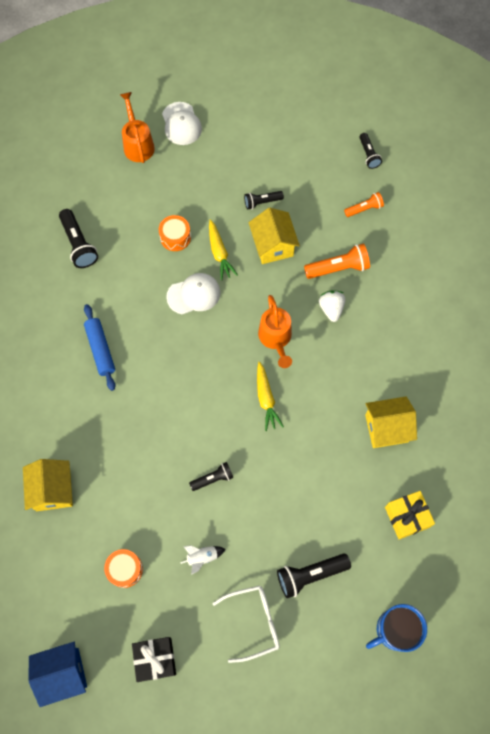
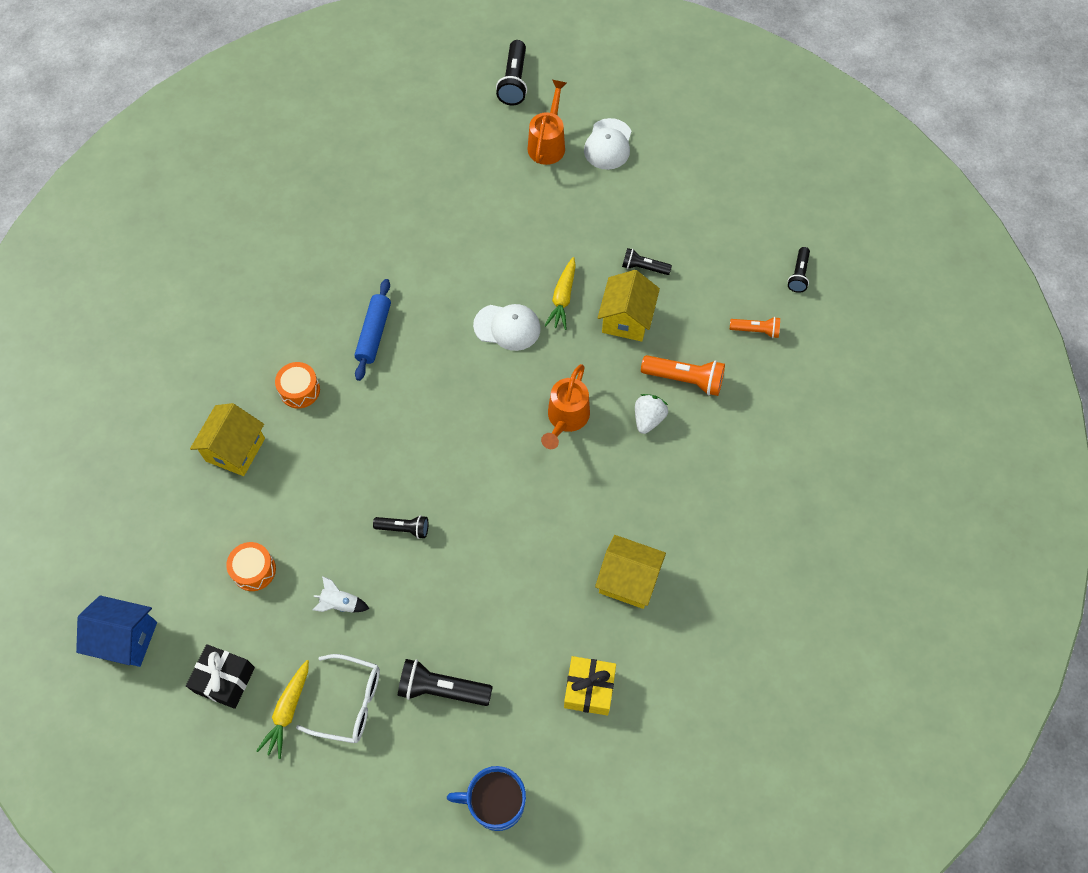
camera: 30 degrees right, 5 degrees down
black flashlight [59,209,98,268] -> black flashlight moved to [496,40,527,105]
orange drum [159,215,191,251] -> orange drum moved to [275,362,320,408]
yellow carrot [257,362,284,431] -> yellow carrot moved to [256,660,309,759]

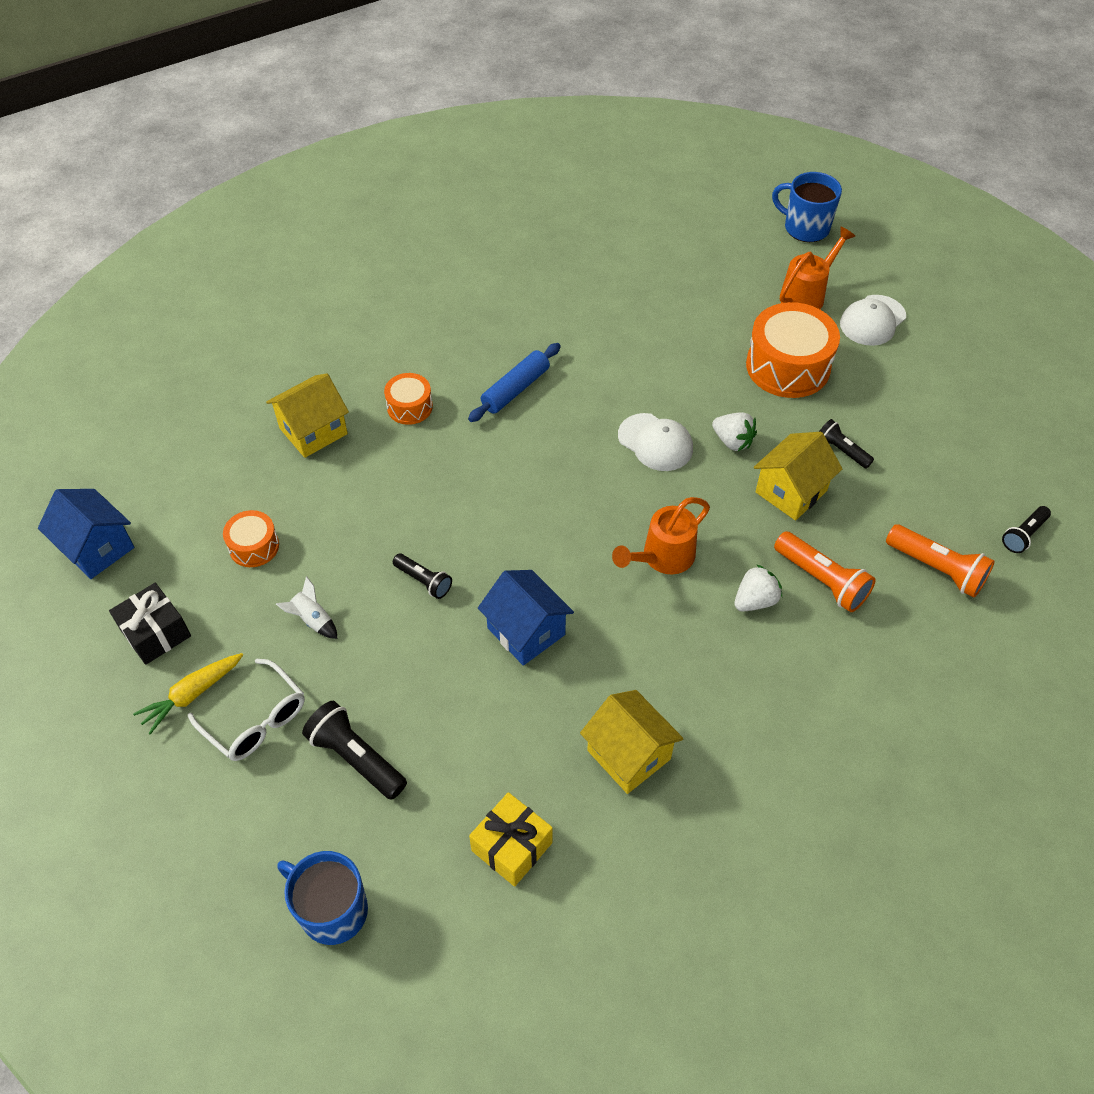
camera: 30 degrees right, 10 degrees down
black flashlight [496,40,527,105] -> blue mug [772,172,842,242]
yellow carrot [545,257,576,330] -> white strawberry [712,412,757,451]
orange flashlight [730,317,780,338] -> orange flashlight [886,524,995,597], size x1.61
none -> blue house [478,570,574,666]
none -> orange drum [746,302,840,398]

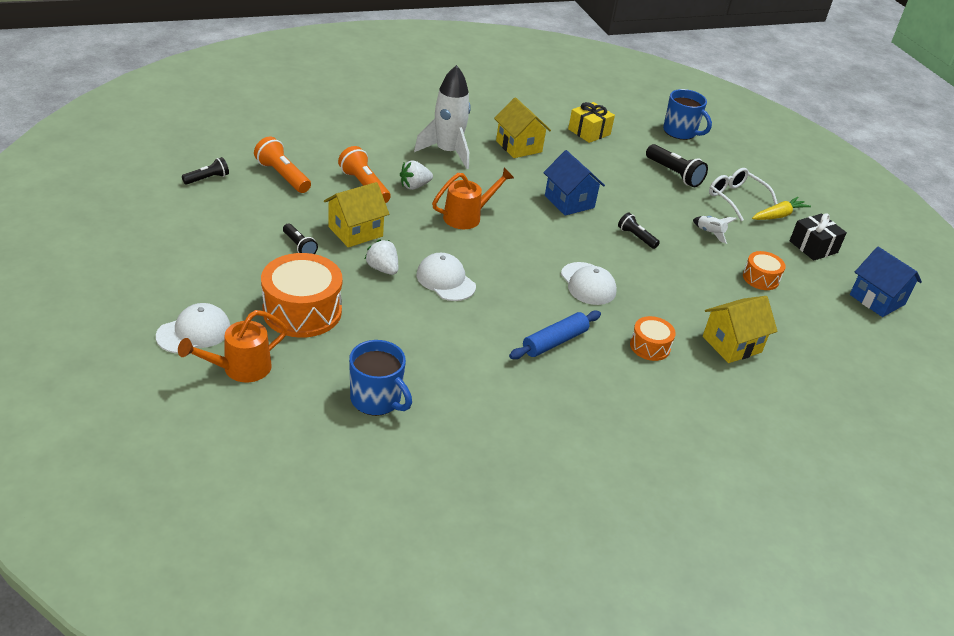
camera: 175 degrees left, 15 degrees down
blue mug [772,172,842,242] -> blue mug moved to [349,340,412,416]
none -> white rocket [414,65,471,169]
none -> white cap [561,262,617,305]

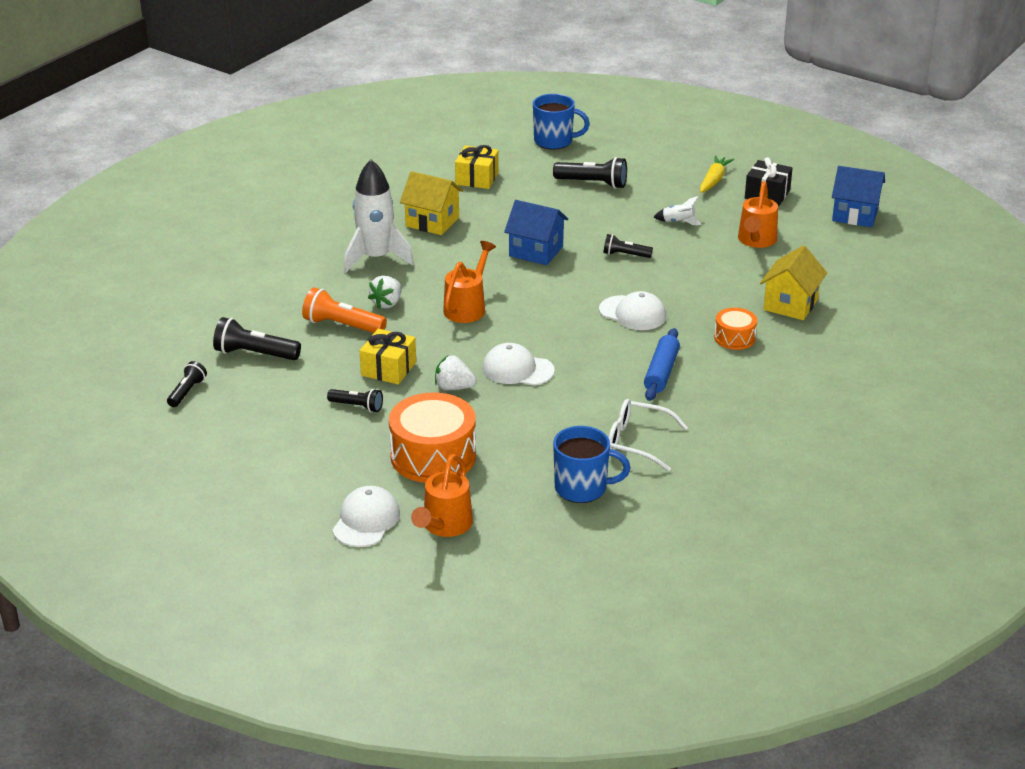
camera: 30 degrees left, 5 degrees down
orange flashlight [254,137,311,193] -> black flashlight [213,317,301,360]
yellow house [324,182,389,247] -> yellow gift [360,329,416,385]
white glasses [709,168,778,221] -> white glasses moved to [608,399,688,471]
orange drum [743,251,786,290] -> orange watering can [738,181,778,248]

